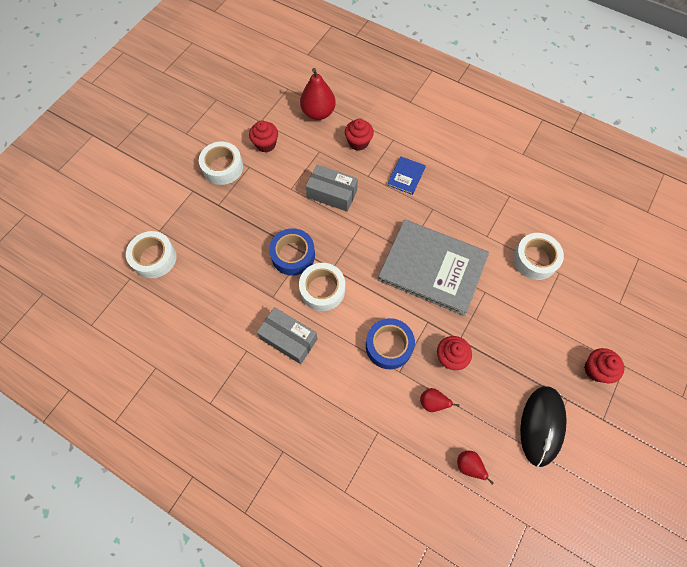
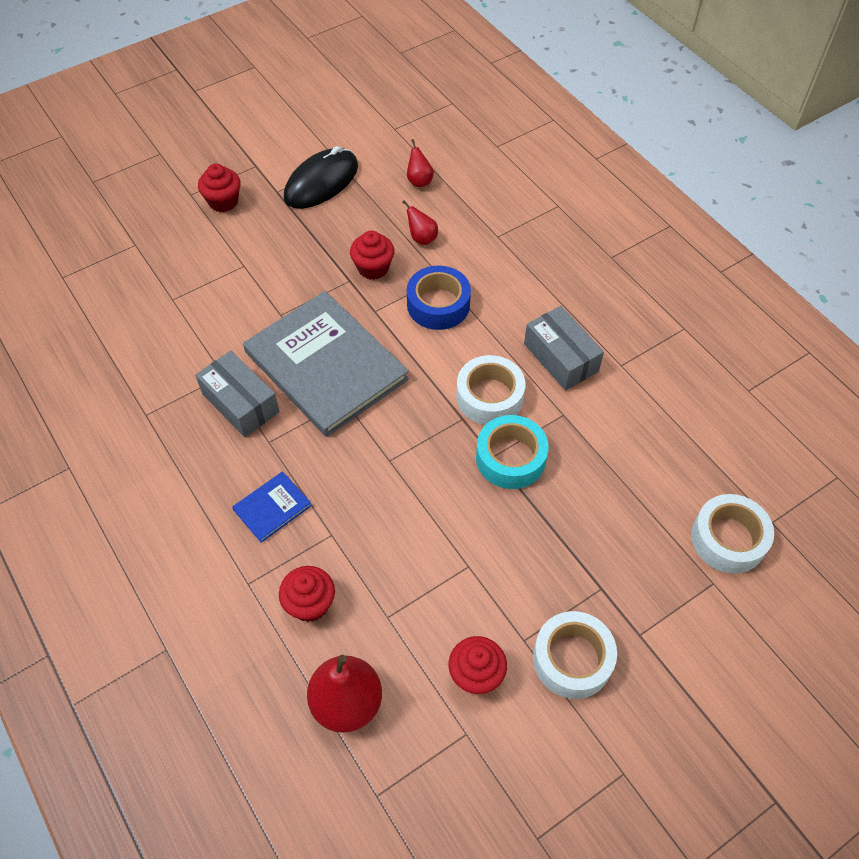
camera: 155 degrees left, 10 degrees down
blue tape [269,228,315,276] -> turquoise tape [476,415,549,489]
grey box [306,165,358,212] -> grey box moved to [195,351,280,437]
white tape [513,233,564,280] -> none

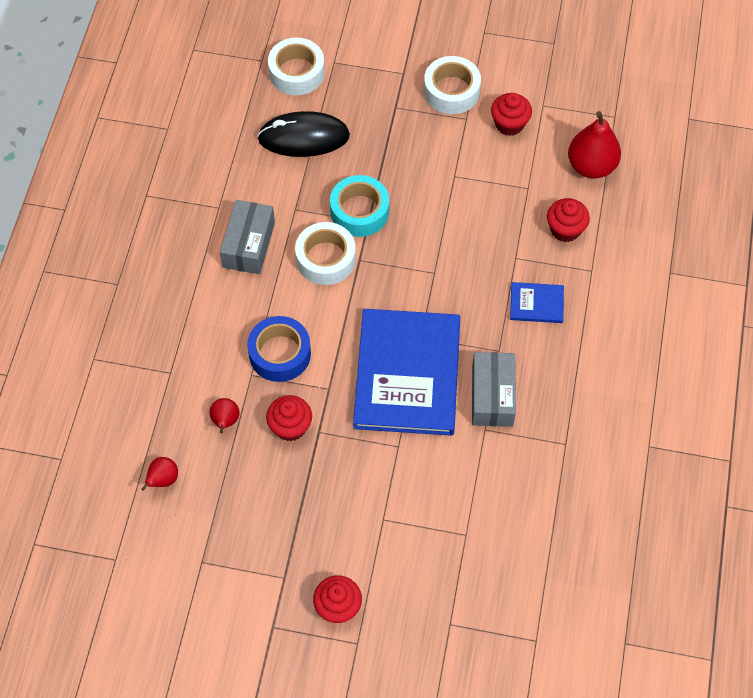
camera: 135 degrees left, 5 degrees up
grey book [243,291,409,437] -> blue book [353,309,460,436]
black mouse [284,146,358,209] -> black mouse moved to [257,111,350,157]

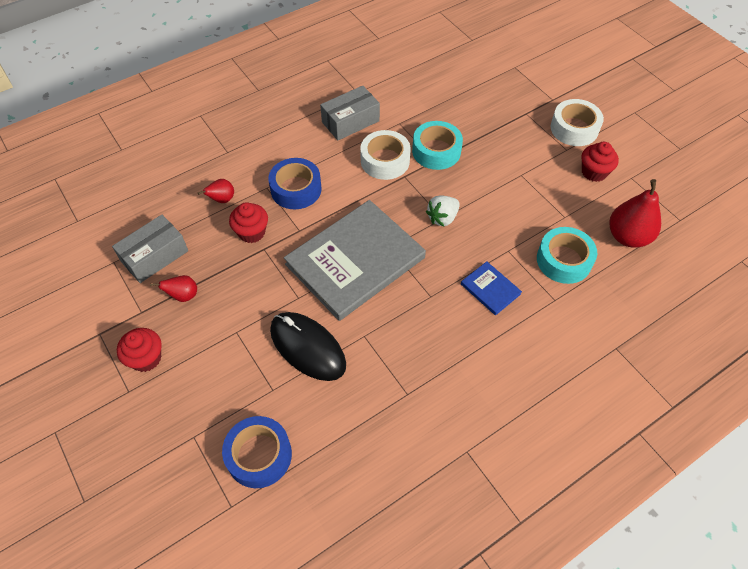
camera: 45 degrees right, 5 degrees down
red pear [142,457,178,491] -> red pear moved to [150,275,197,302]
black mouse [257,111,350,157] -> black mouse moved to [270,312,346,381]
white tape [268,38,325,95] -> none
blue book [353,309,460,436] -> grey book [284,200,426,321]
grey box [472,352,516,427] -> grey box moved to [112,214,188,283]
red cupcake [547,198,590,242] -> turquoise tape [537,227,597,284]
none -> blue tape [222,416,292,488]
none -> white strawberry [426,195,460,226]

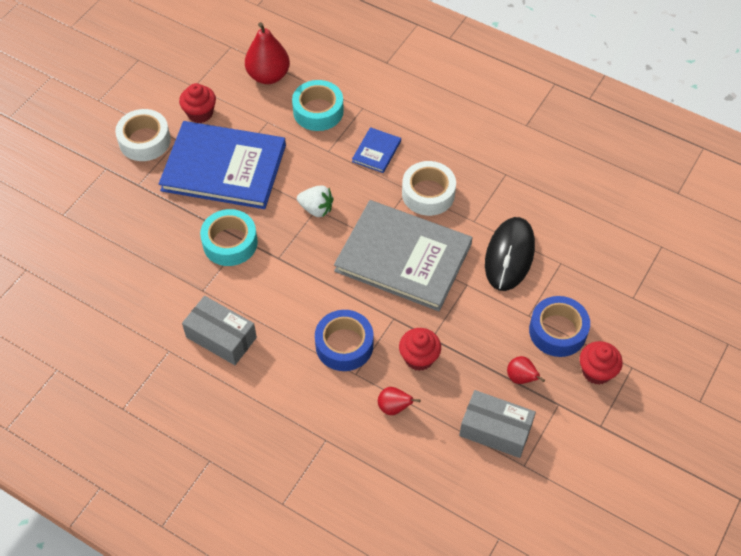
camera: 115 degrees left, 0 degrees up
blue tape [222,416,292,488] -> blue tape moved to [529,296,590,357]
white tape [360,130,411,180] -> white tape moved to [402,161,456,216]
none -> blue book [159,121,286,209]

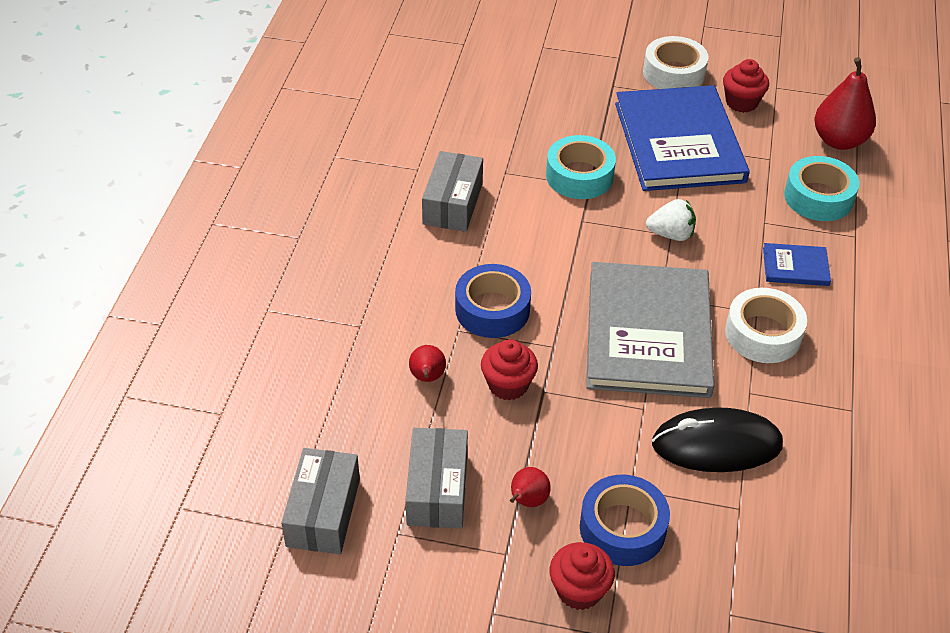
camera: 70 degrees right, 10 degrees down
white strawberry [297,185,334,217] -> white strawberry turned 90 degrees counterclockwise [646,199,696,241]
none -> grey box [281,448,360,554]

